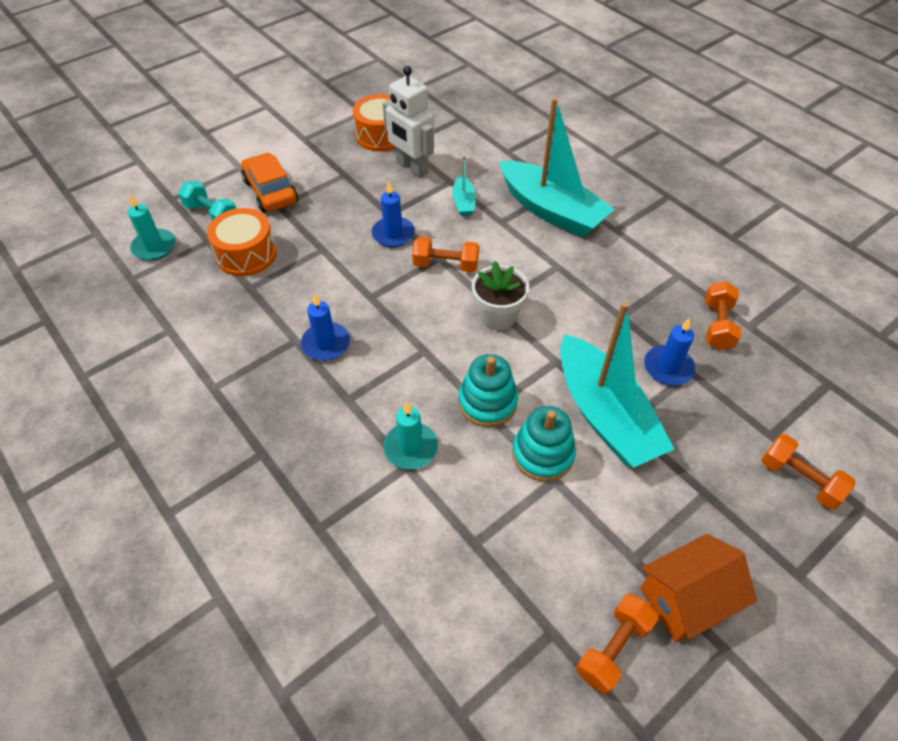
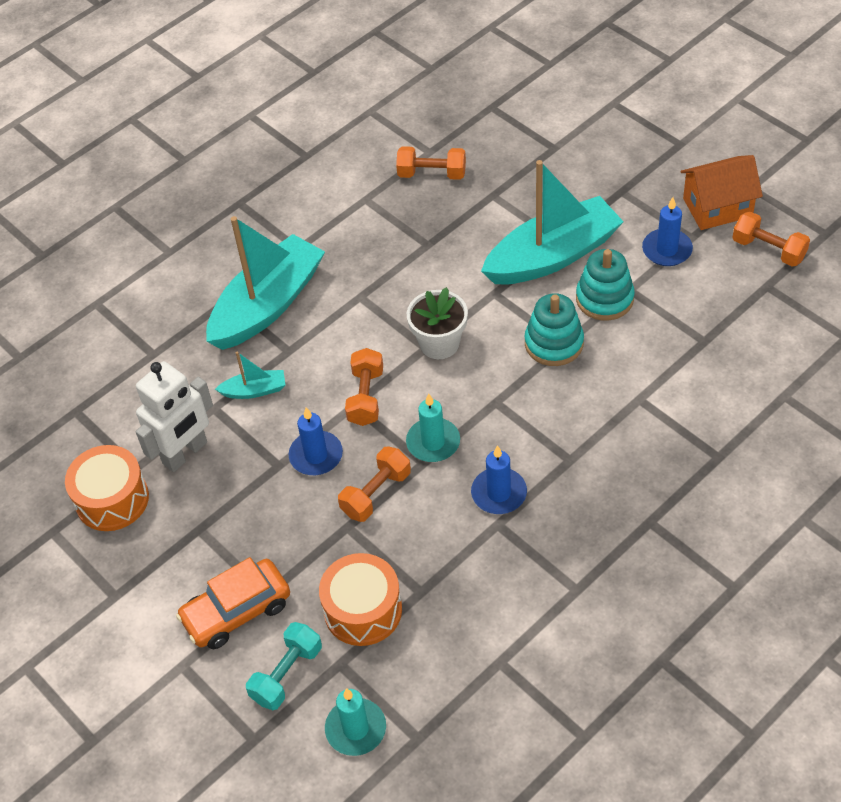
camera: 90 degrees left, 0 degrees up
turquoise candle [383,402,438,469] -> turquoise candle moved to [406,393,460,462]
orange house [640,534,757,642] -> orange house turned 75 degrees counterclockwise [680,155,763,230]
blue candle [644,318,695,385] -> blue candle moved to [642,197,693,266]
orange dumbbell [761,434,856,509] -> orange dumbbell moved to [338,446,411,522]

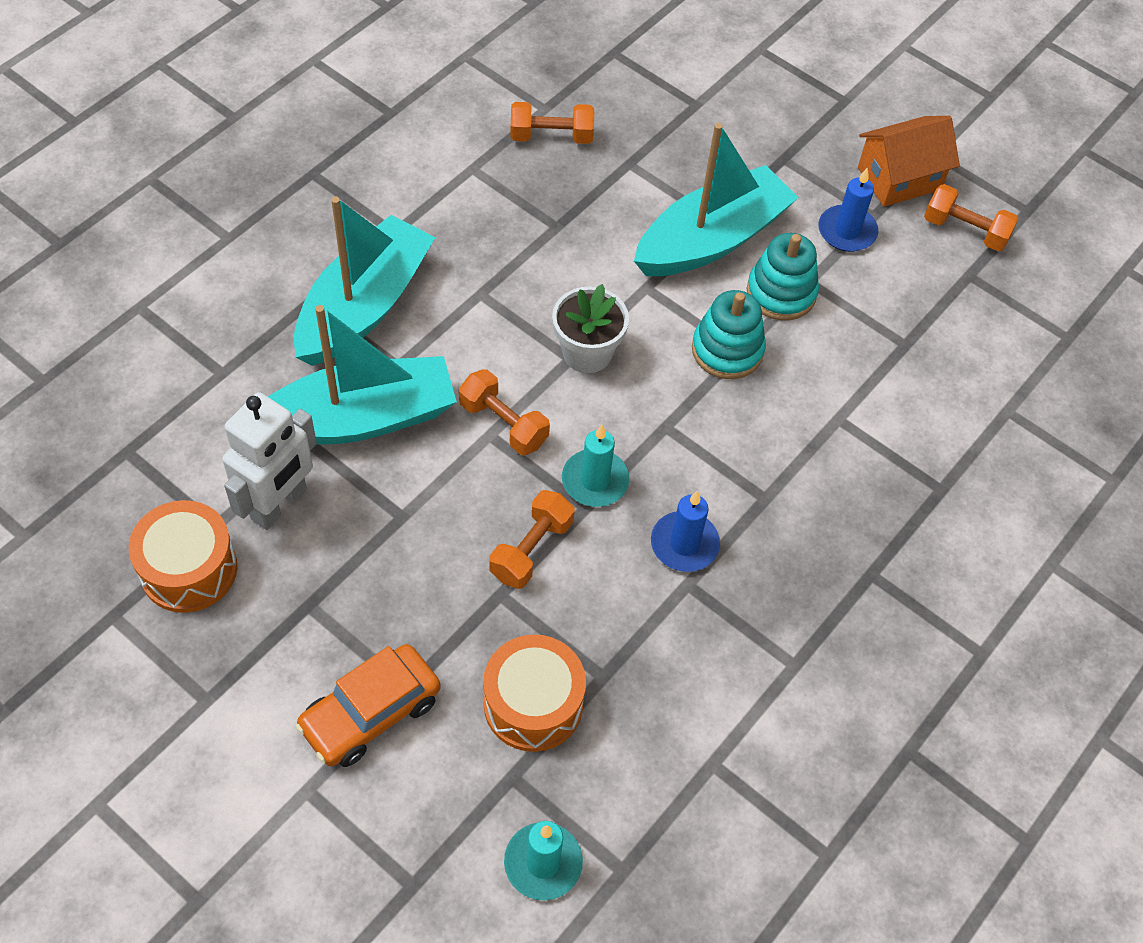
camera: 15 degrees left, 5 degrees up
turquoise boat [215,352,285,399] -> turquoise boat [268,305,457,444], size x2.30
turquoise dumbbell [246,622,322,710] -> none
blue candle [289,407,343,475] -> none
orange dumbbell [345,348,383,426] -> orange dumbbell turned 45 degrees counterclockwise [459,369,550,455]

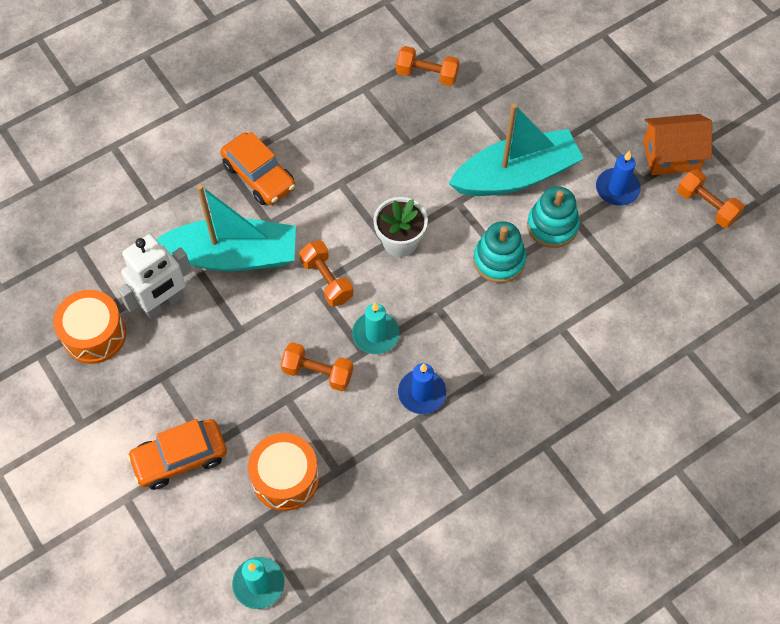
camera: 20 degrees right, 5 degrees up
turquoise boat [294,196,435,366] -> orange car [221,132,296,205]
orange dumbbell [489,490,575,589] -> orange dumbbell turned 60 degrees clockwise [280,342,353,391]

